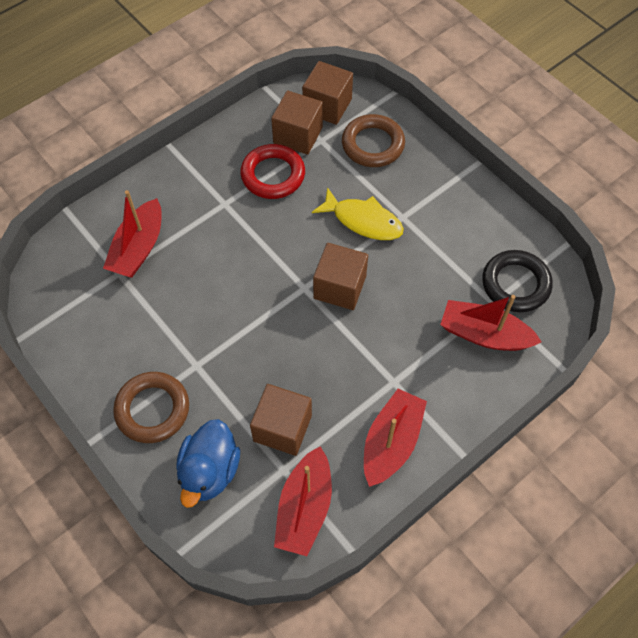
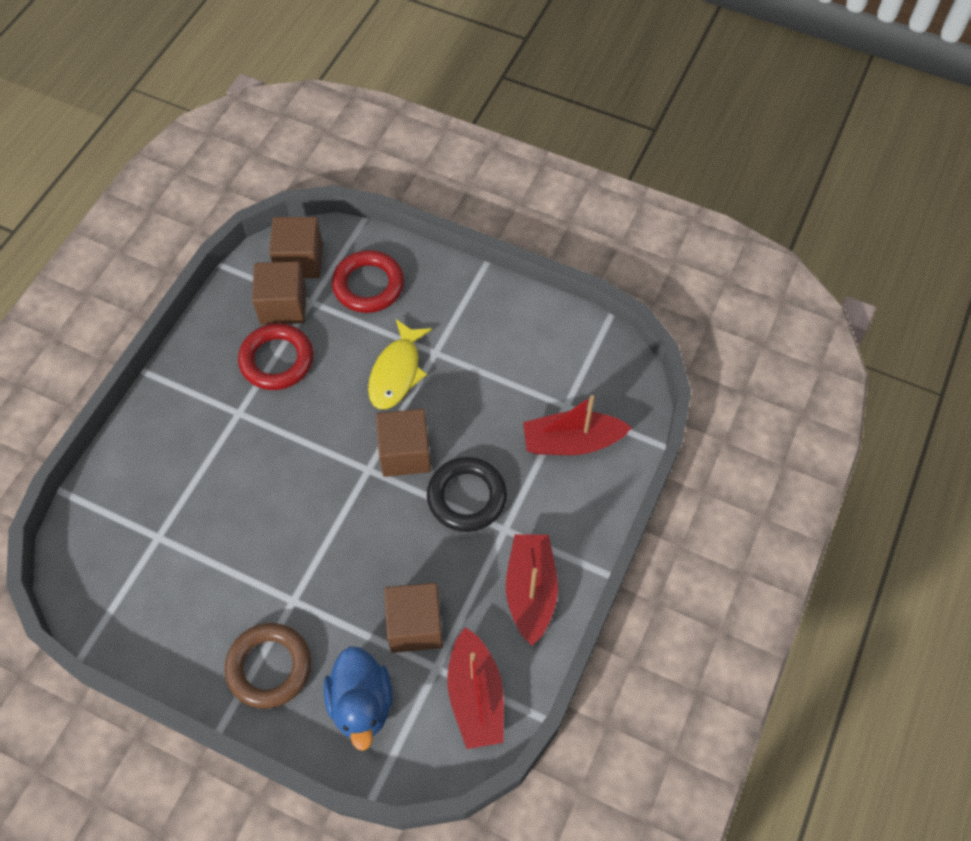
camera: 25 degrees left, 0 degrees up
red boat [103,190,162,277] -> none
yellow fish [312,187,404,240] -> yellow fish turned 105 degrees clockwise [368,319,432,409]
brown ring [342,114,405,167] -> red ring [332,250,404,313]
black ring [482,250,553,312] -> black ring moved to [427,457,507,532]

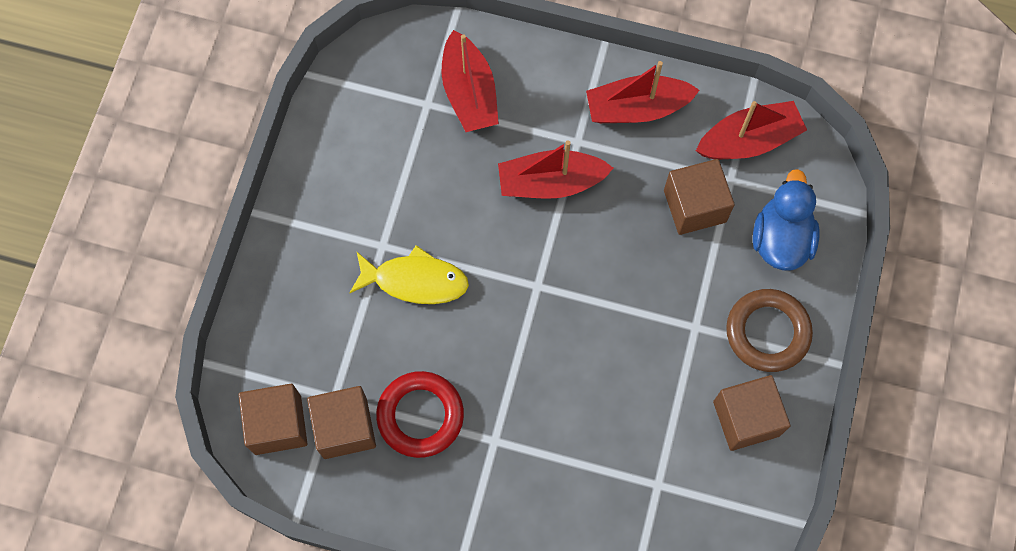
camera: 100 degrees left, 10 degrees up
blue duck [323,646,393,751] -> blue duck turned 60 degrees counterclockwise [753,169,820,271]
red ring [332,250,404,313] -> none
brown cube [376,409,431,477] -> brown cube moved to [713,375,790,451]
black ring [427,457,507,532] -> red boat [498,141,613,199]

